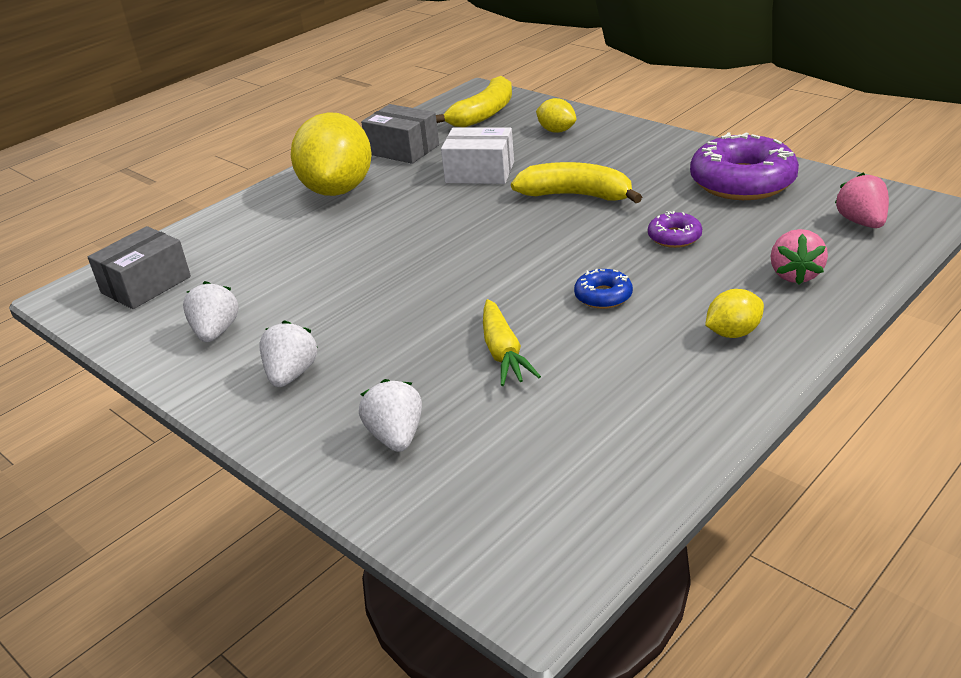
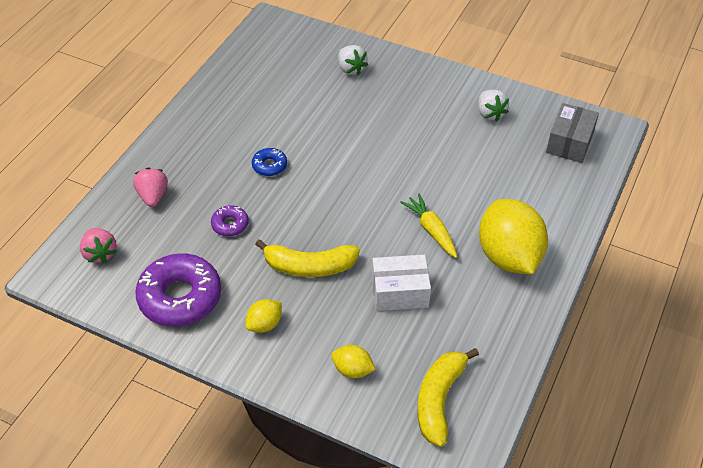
camera: 160 degrees right, 15 degrees up
white strawberry [259,321,318,387] -> none
grey box [361,104,439,164] -> none
yellow carrot [483,299,541,386] -> yellow carrot moved to [400,193,457,258]
yellow lemon [705,289,764,338] -> yellow lemon moved to [245,299,282,333]

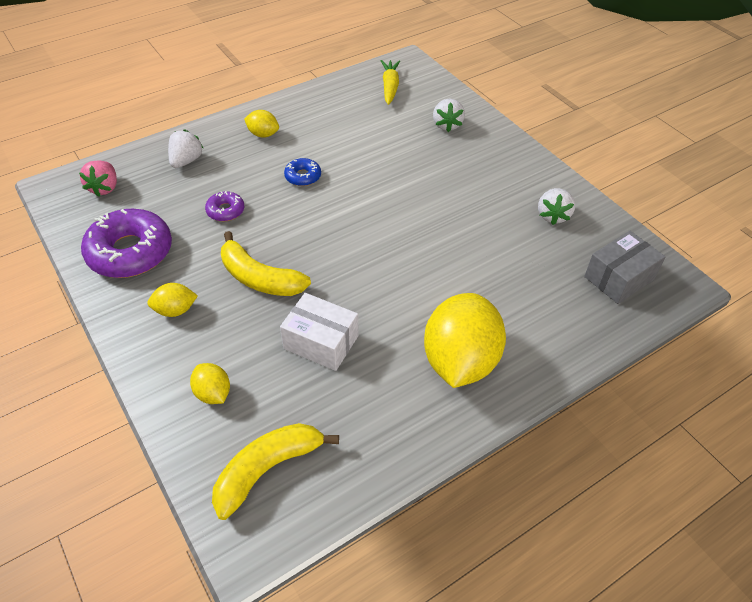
camera: 30 degrees right, 0 degrees up
pink strawberry [133,167,168,207] -> white strawberry [168,130,203,168]
yellow carrot [400,193,457,258] -> yellow carrot moved to [381,60,400,105]
none -> yellow lemon [244,110,279,138]

